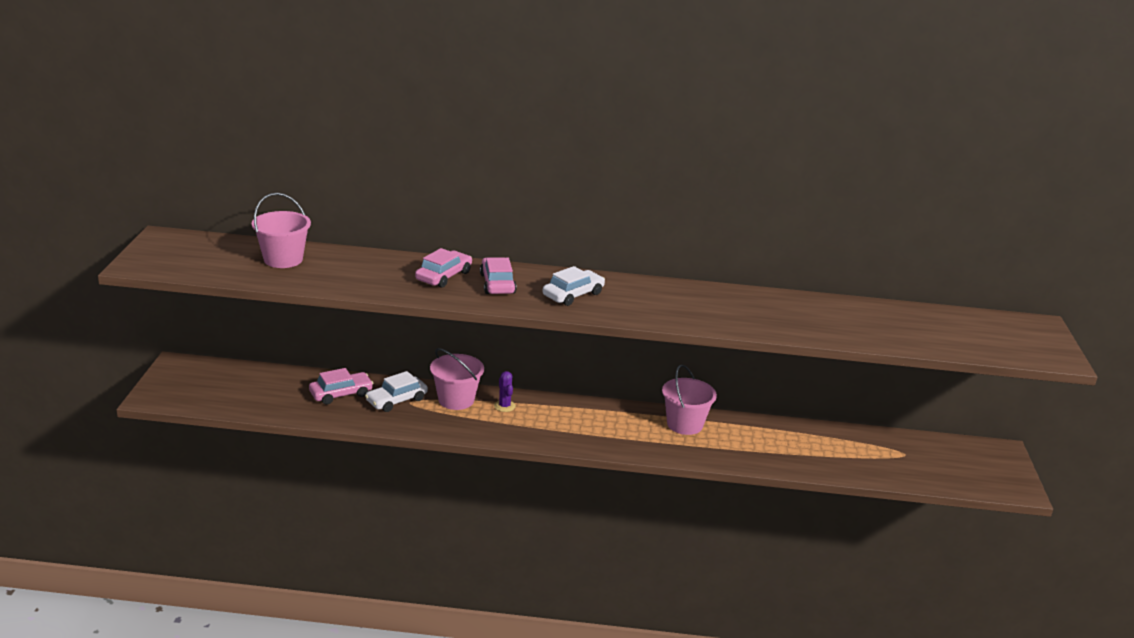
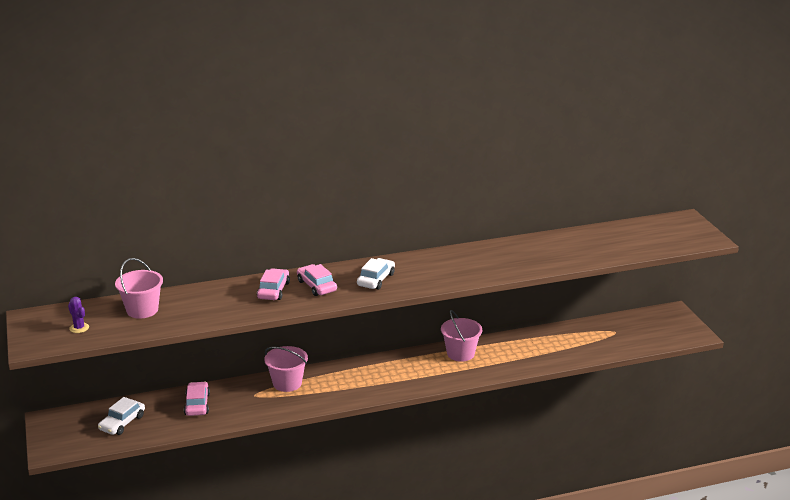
camera: 20 degrees left, 0 degrees up
pink car [309,368,373,405] -> pink car turned 45 degrees counterclockwise [184,382,210,416]
white car [365,371,428,412] -> white car moved to [98,397,145,435]
purple cactus [494,371,516,412] -> purple cactus moved to [68,297,89,333]

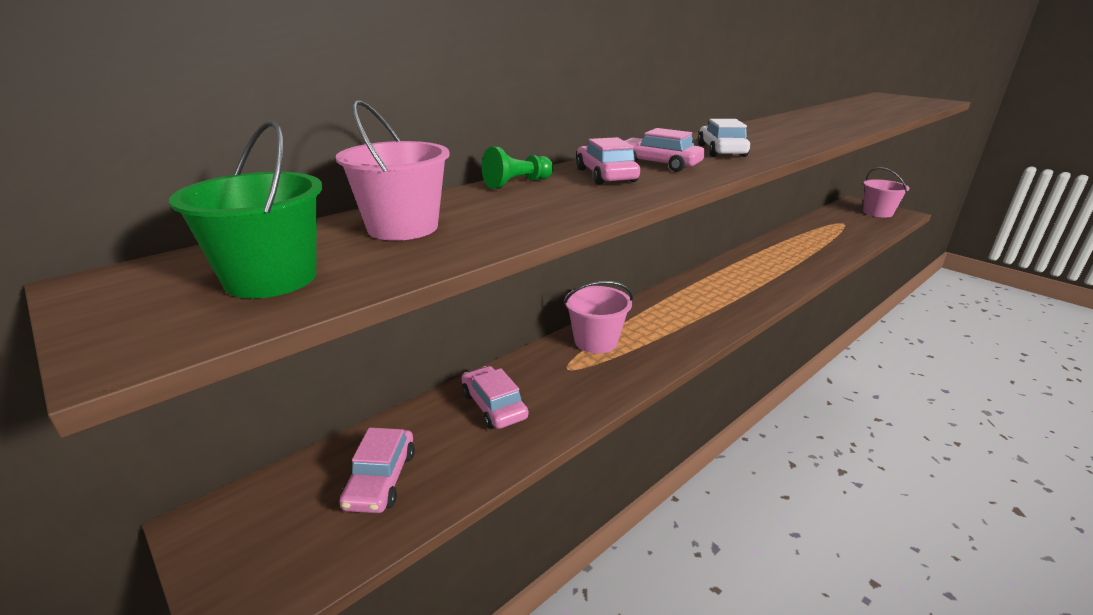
camera: 25 degrees left, 0 degrees up
purple cactus [68,297,89,333] -> green bucket [169,120,322,299]
white car [98,397,145,435] -> pink car [339,428,415,513]
pink bucket [441,310,482,362] -> pink bucket moved to [863,167,909,217]
none -> green pawn [482,147,553,189]

